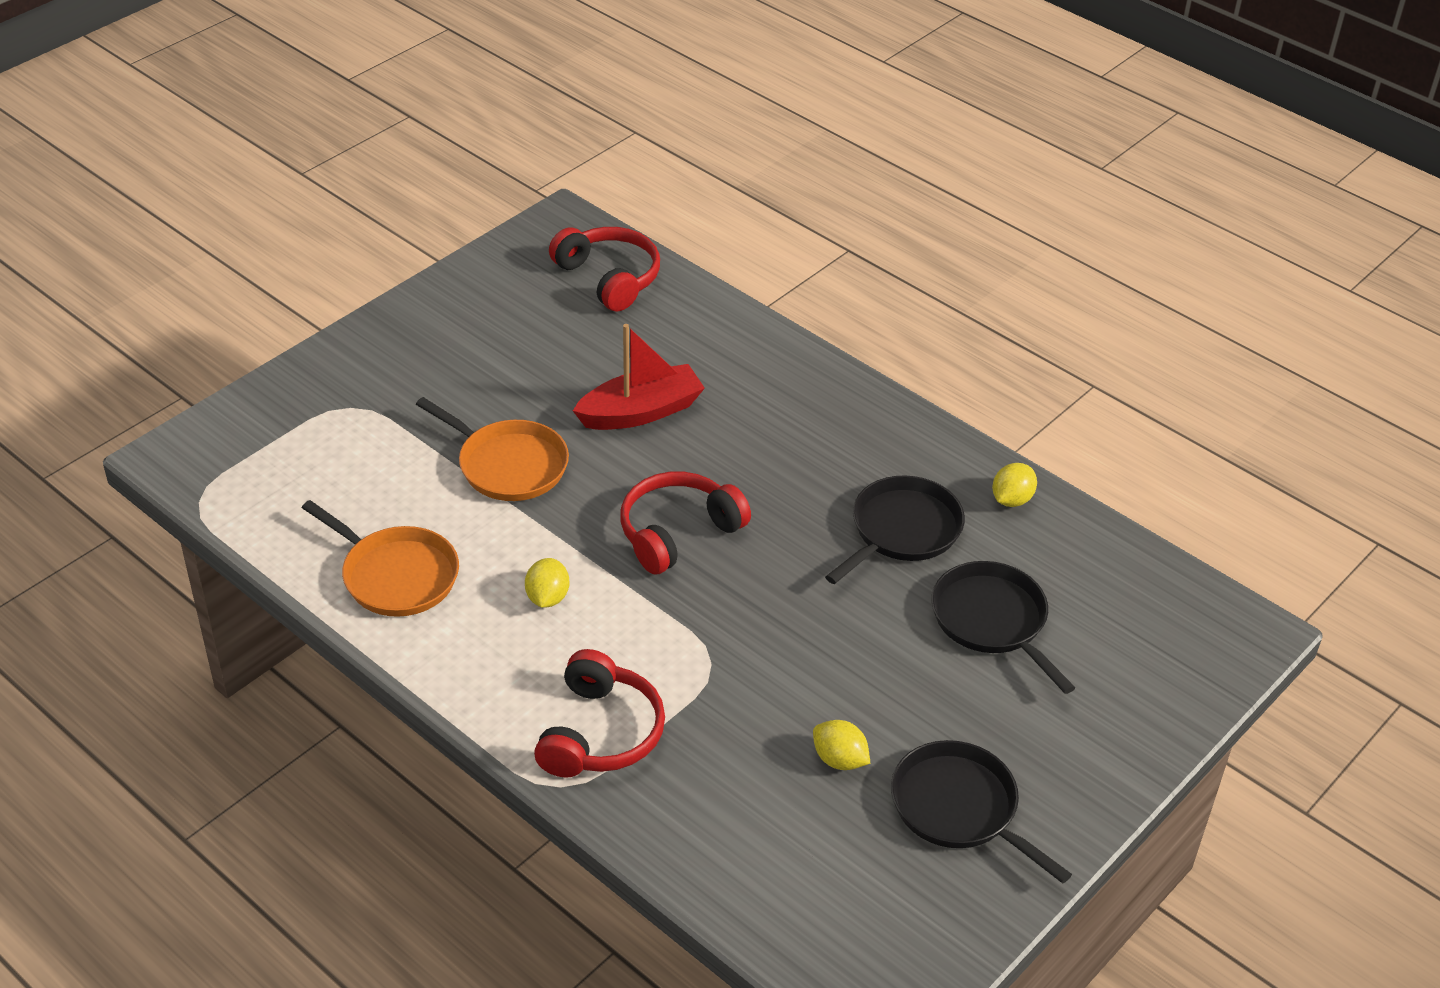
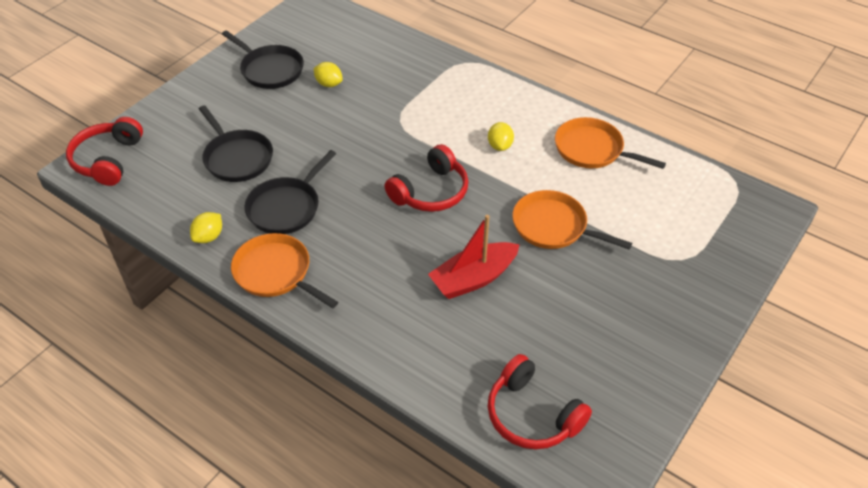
camera: 175 degrees right, 5 degrees up
red headphones [534,649,665,778] -> red headphones moved to [66,117,143,186]
none -> orange pan [231,233,338,308]

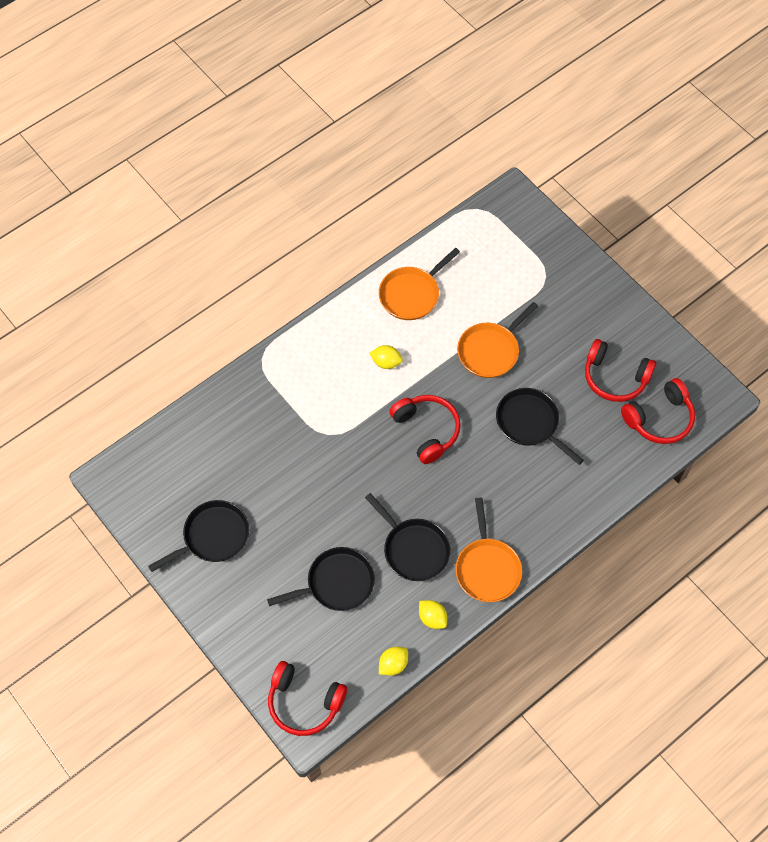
camera: 75 degrees left, 15 degrees up
orange pan [231,233,338,308] -> orange pan turned 60 degrees counterclockwise [455,498,522,602]
yellow lemon [313,62,343,87] -> yellow lemon moved to [379,647,408,676]
red boat [428,215,520,299] -> black pan [496,388,584,465]
none -> red headphones [585,339,656,402]

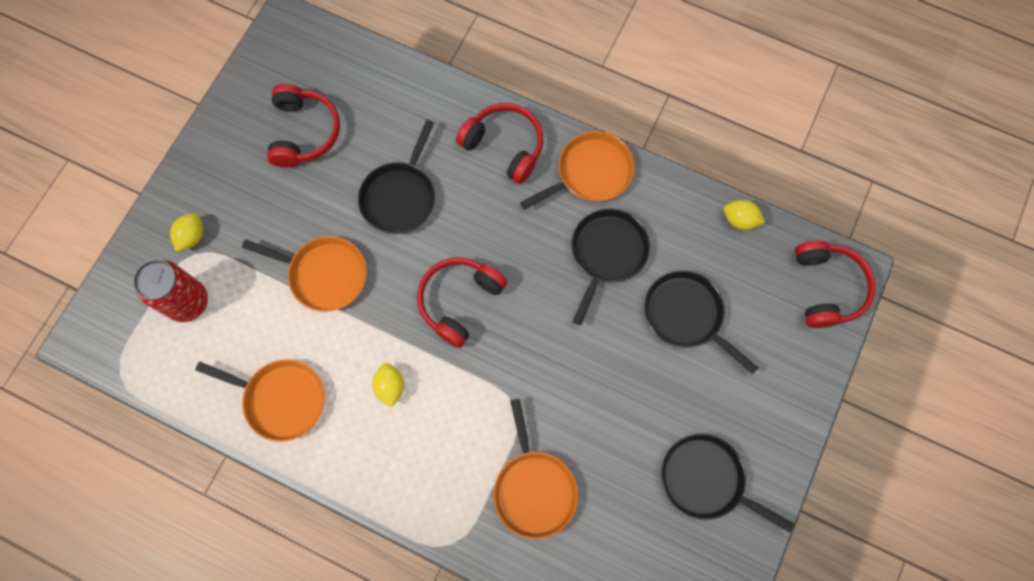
camera: 115 degrees left, 10 degrees up
yellow lemon [419,600,447,629] -> yellow lemon moved to [170,213,203,252]
red headphones [621,378,695,444] -> red headphones moved to [456,103,544,184]
none -> red can [133,260,208,322]
none -> orange pan [493,399,578,539]

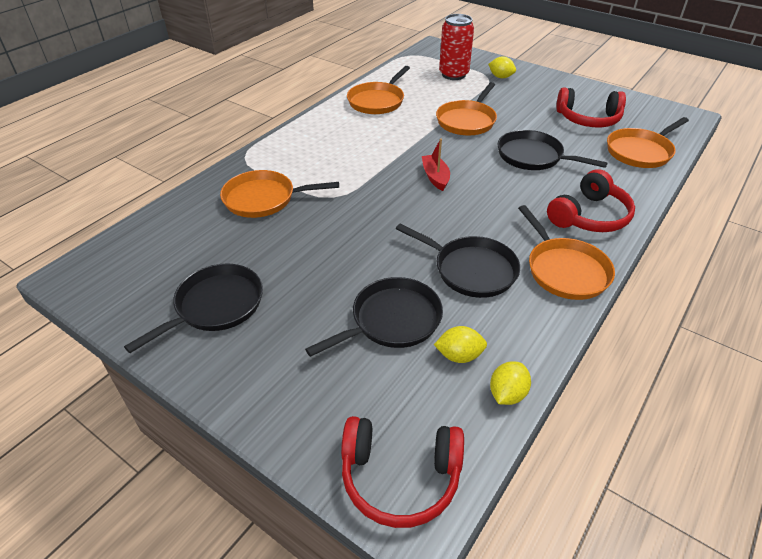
camera: 100 degrees right, 30 degrees down
yellow lemon [372,363,404,408] -> yellow lemon moved to [434,326,487,363]
red headphones [417,257,507,348] -> red boat [422,138,450,191]
none -> orange pan [607,117,689,168]

